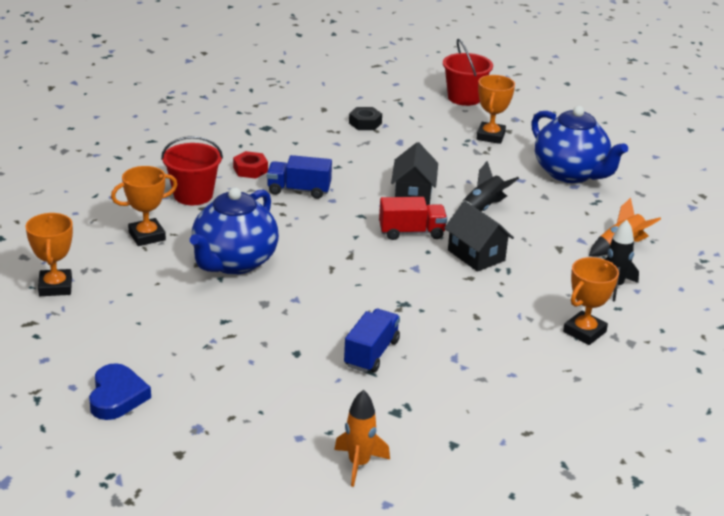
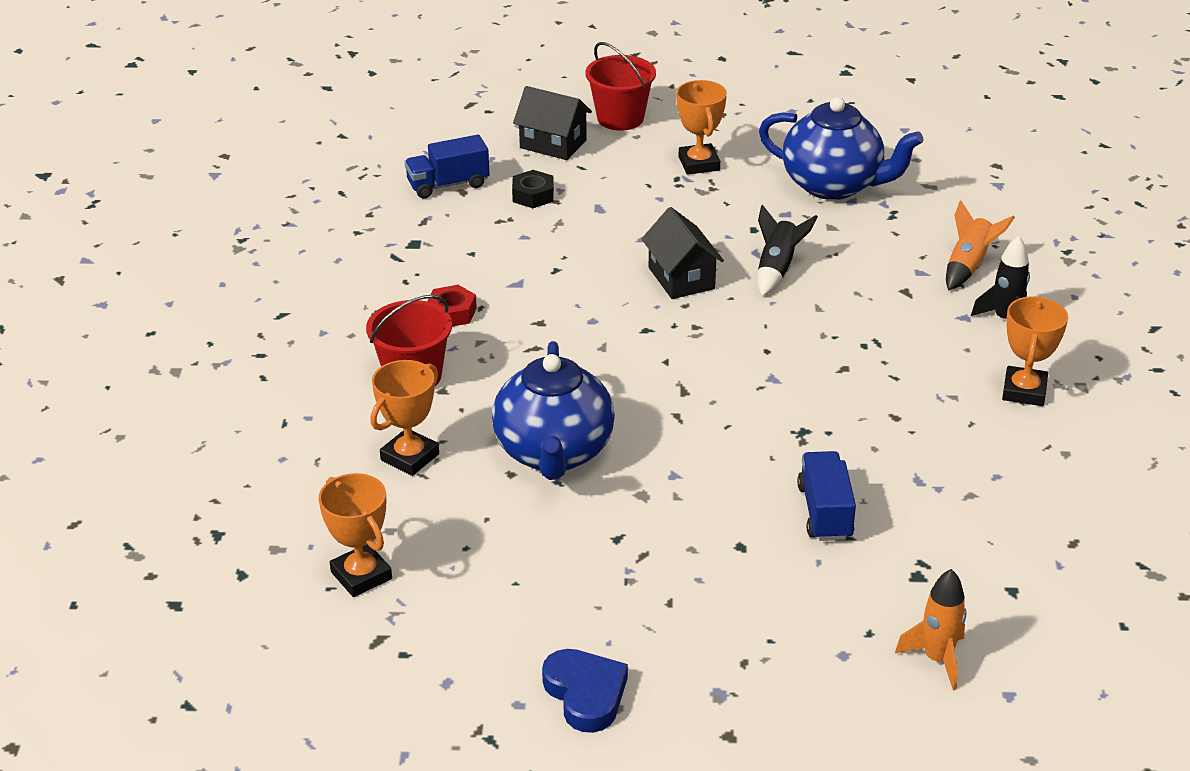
camera: 25 degrees left, 5 degrees up
blue truck [267,155,332,199] -> blue truck moved to [405,135,490,199]
red truck [379,197,447,240] -> none
black house [444,201,514,272] -> black house moved to [513,86,592,160]

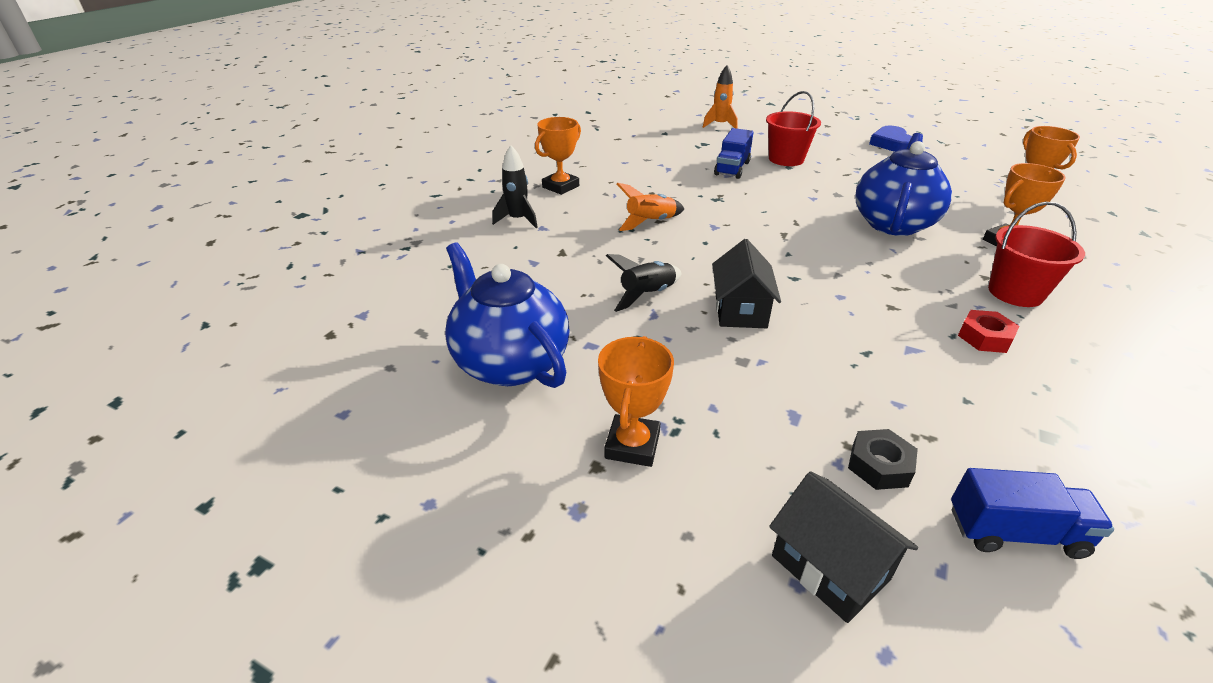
camera: 155 degrees left, 0 degrees up
red bucket [585,42,656,131] -> red bucket moved to [766,91,821,166]
orange rocket [946,200,1015,290] -> orange rocket moved to [617,183,684,231]

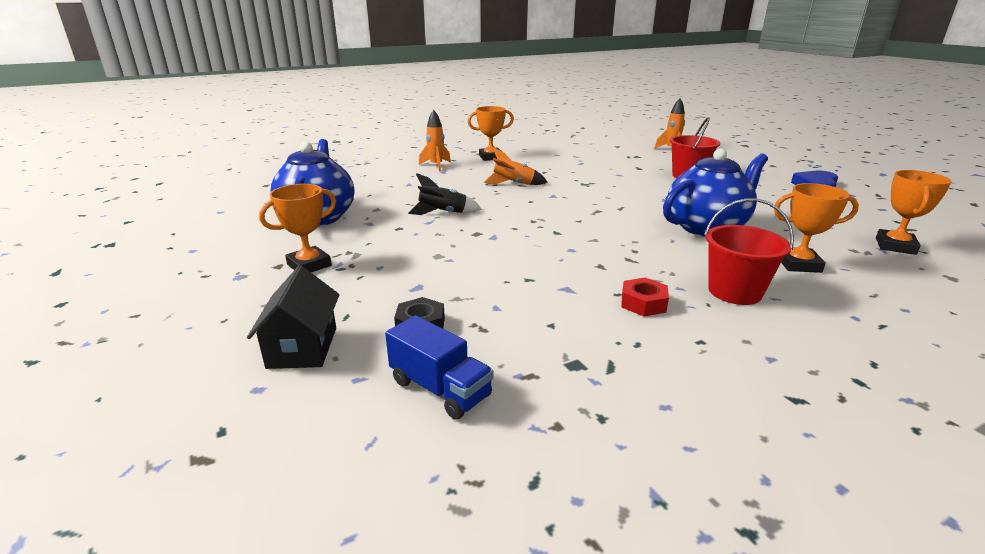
camera: 35 degrees right, 10 degrees down
black rocket [492,145,538,228] -> orange rocket [419,110,451,171]
black house [712,239,781,328] -> none
blue truck [714,128,753,179] -> none

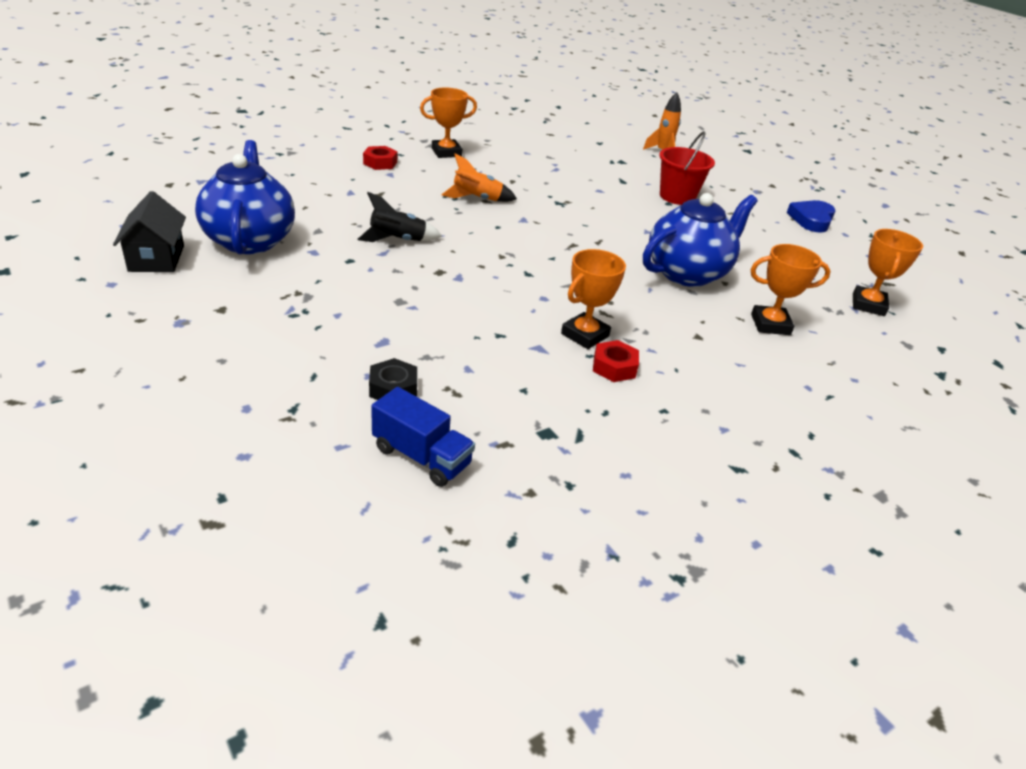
camera: 10 degrees left, 10 degrees up
black house [247,266,339,369] -> black house moved to [113,191,186,272]
orange trophy [259,184,336,272] -> orange trophy moved to [561,249,626,349]
orange rocket [419,110,451,171] -> red nut [363,146,397,170]
red bucket [704,198,794,305] -> none

